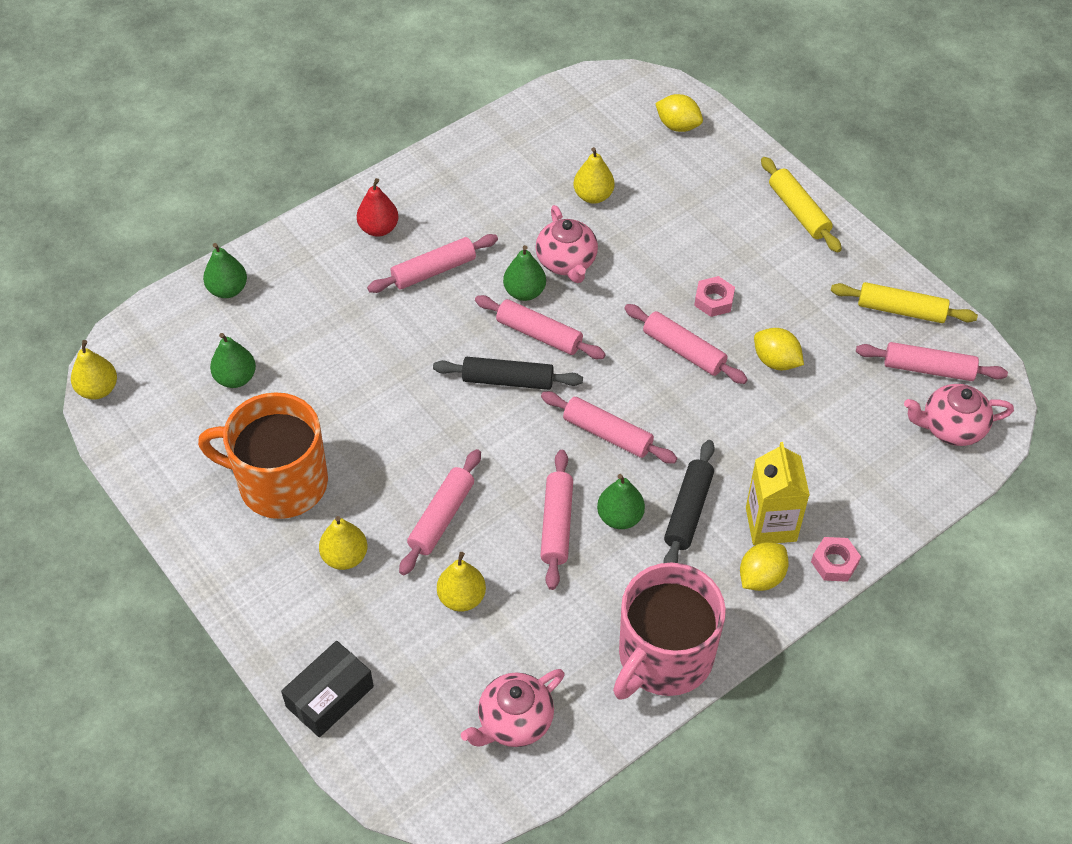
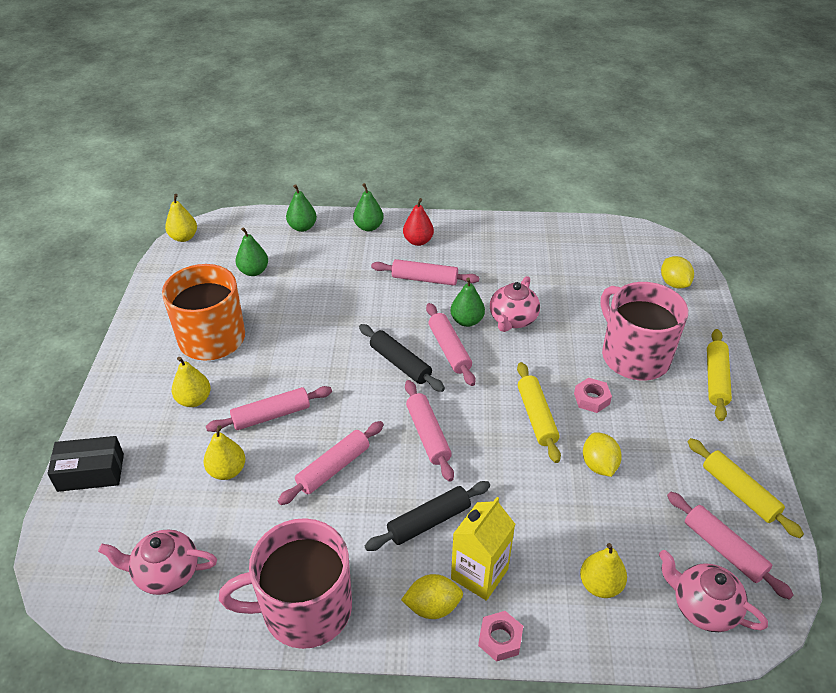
camera: 40 degrees right, 10 degrees down
yellow pear [574,147,615,204] -> yellow pear moved to [580,543,627,598]
green pear [597,474,645,529] -> green pear moved to [353,183,384,231]
pink rolling pin [624,304,748,384] -> yellow rolling pin [517,362,561,463]
none -> pink mug [601,282,688,381]

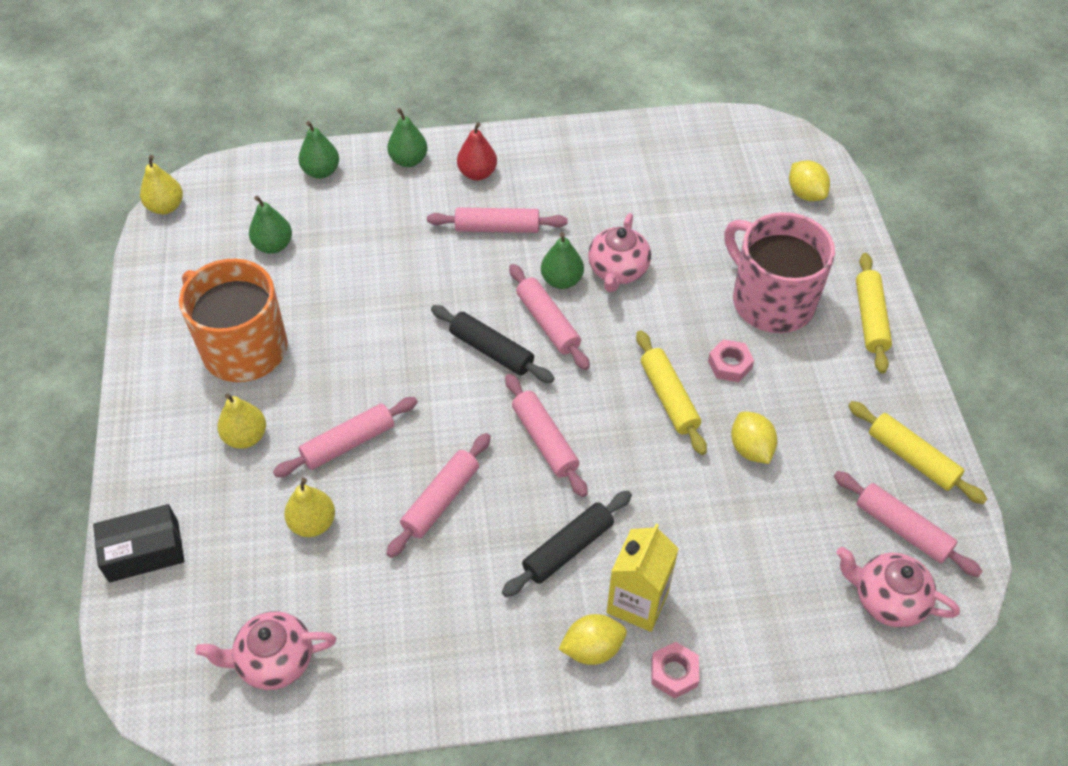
camera: 10 degrees left, 10 degrees up
pink mug [219,518,352,649] -> none
yellow pear [580,543,627,598] -> none

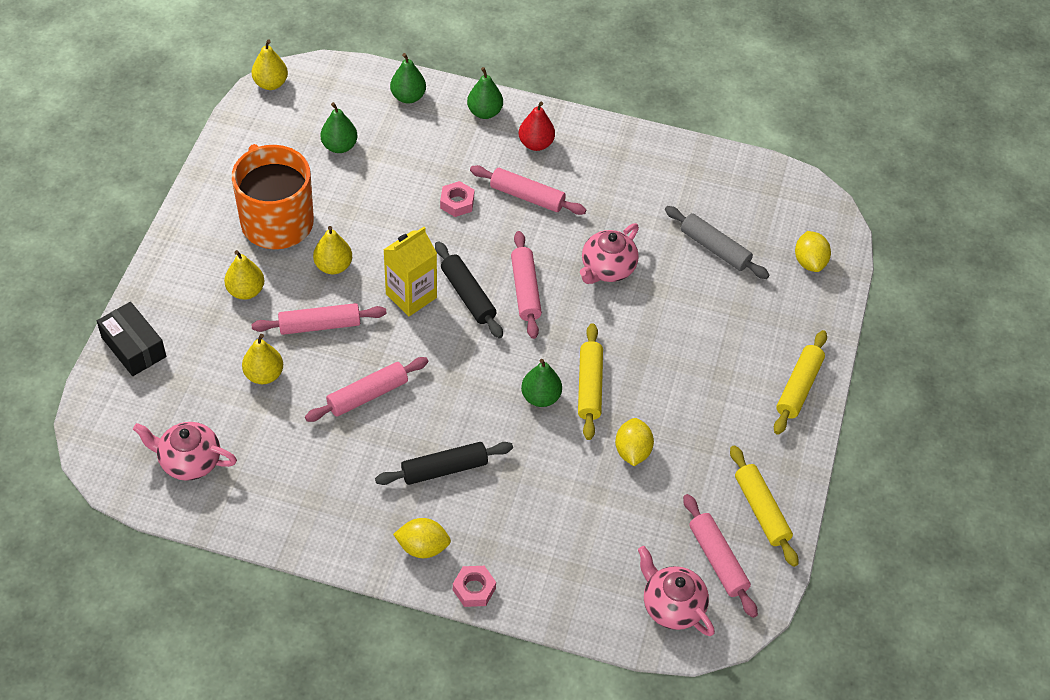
camera: 20 degrees right, 0 degrees up
black box [93,504,184,583] -> black box turned 45 degrees clockwise [97,302,166,376]
pink rolling pin [505,374,588,497] -> none
green pear [541,232,584,289] -> green pear moved to [521,359,562,407]
yellow carton [607,523,679,632] -> yellow carton moved to [383,227,437,316]
pink nut [708,339,754,382] -> pink nut moved to [440,181,474,217]
pink mug [724,212,835,333] -> none
none -> yellow pear [313,226,352,274]
none -> grey rolling pin [665,206,769,279]

